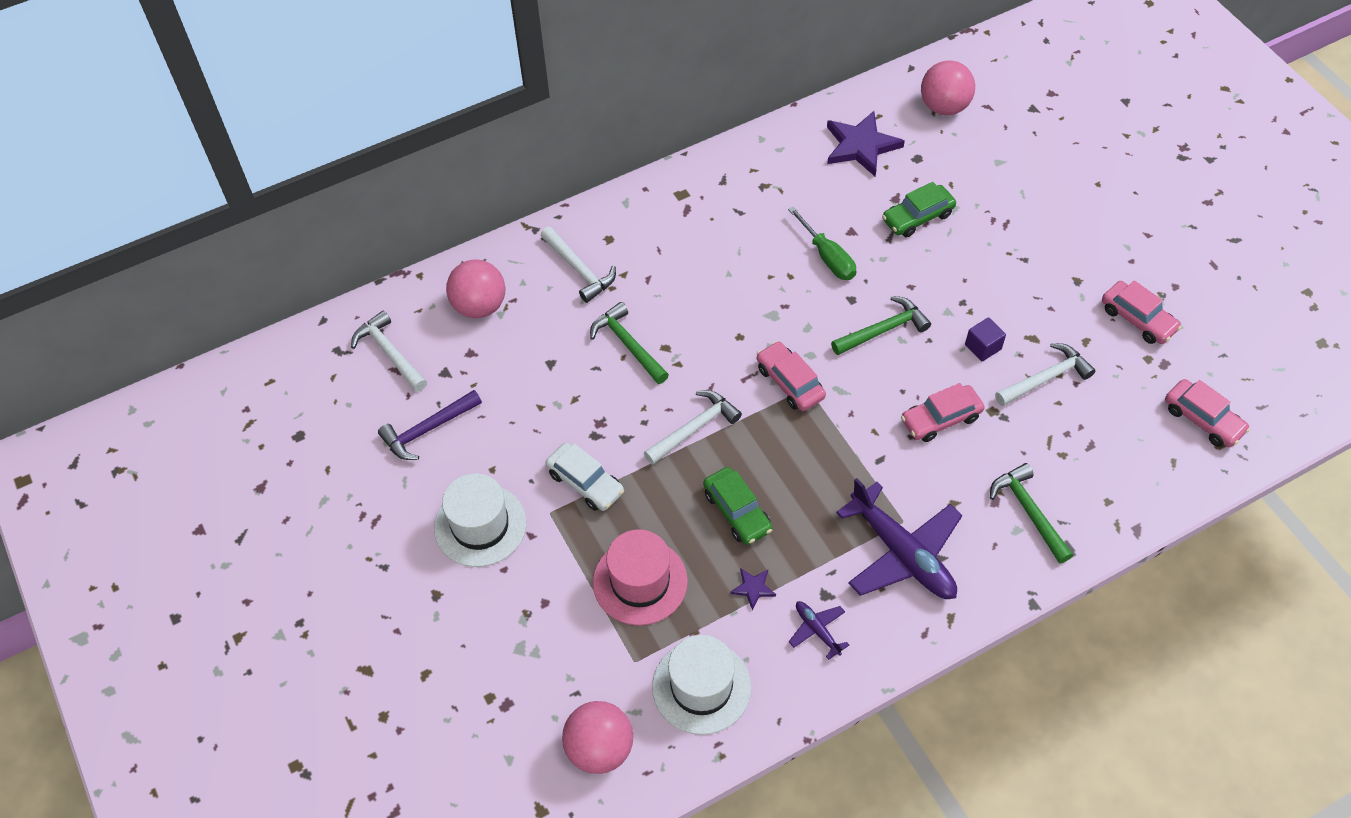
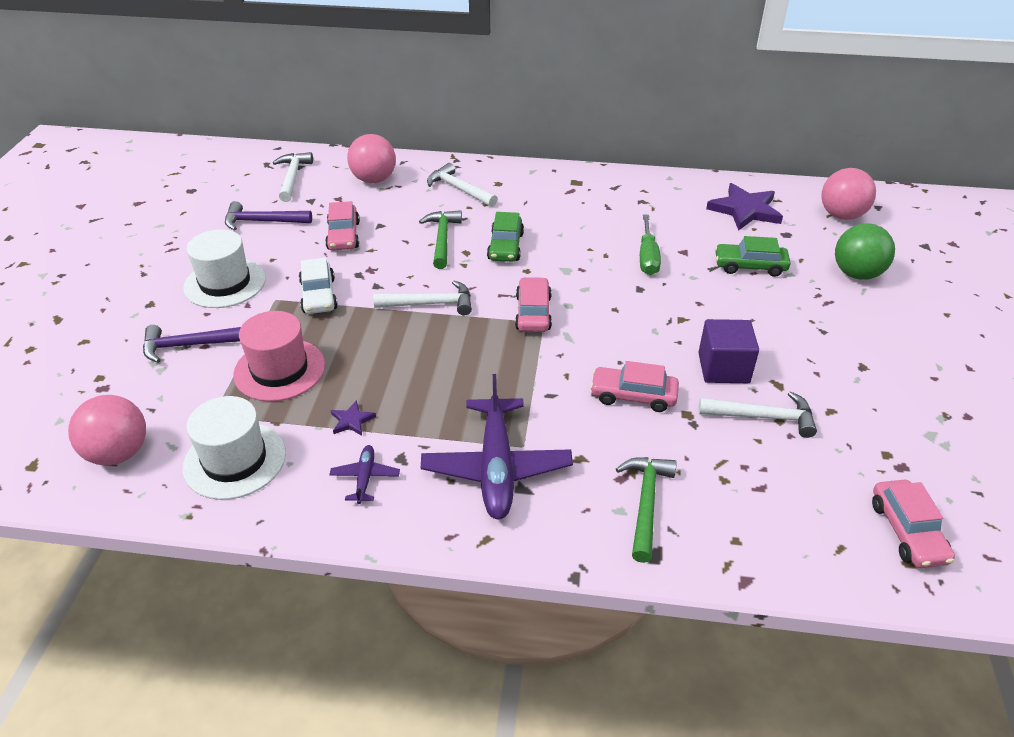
camera: 35 degrees right, 15 degrees down
white hammer [541,227,616,303] -> white hammer turned 135 degrees clockwise [427,163,497,207]
green car [703,467,773,545] -> green car moved to [487,212,524,262]
green hammer [831,296,931,355] -> none
purple cube [965,317,1006,361] -> purple cube [698,319,759,383], size x1.63
pink car [1102,280,1182,344] -> pink car moved to [325,201,360,250]
none -> purple hammer [143,325,241,363]
none -> green ball [835,223,895,280]

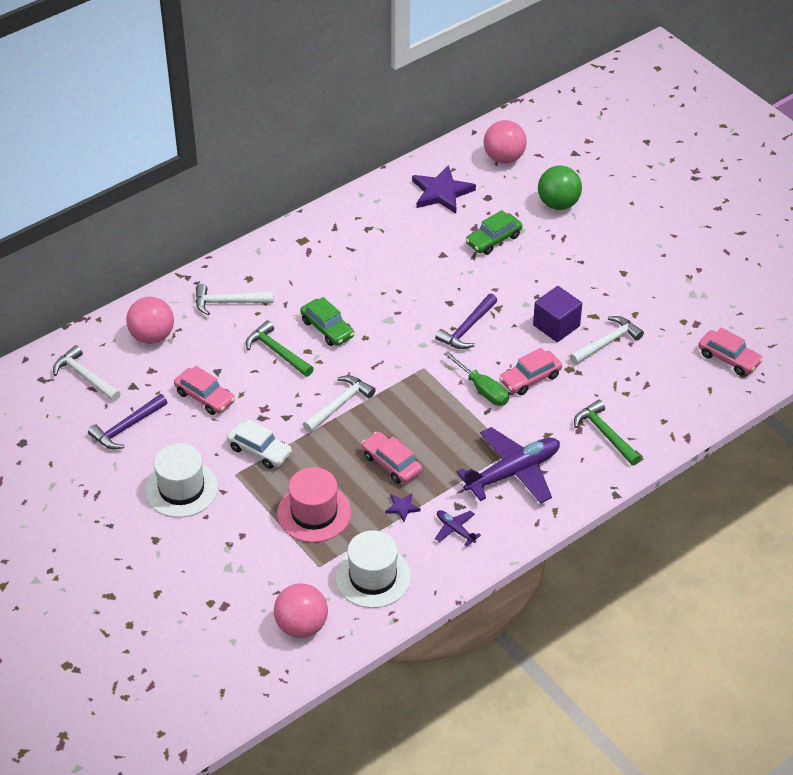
camera: 45 degrees left, 5 degrees up
purple hammer [143,325,241,363] -> purple hammer moved to [435,294,497,349]
purple plane [421,374,573,520] -> purple plane turned 75 degrees counterclockwise [456,427,560,503]
pink car [515,277,552,332] -> pink car moved to [361,432,422,484]
green screwdriver [640,215,661,275] -> green screwdriver moved to [444,351,509,406]

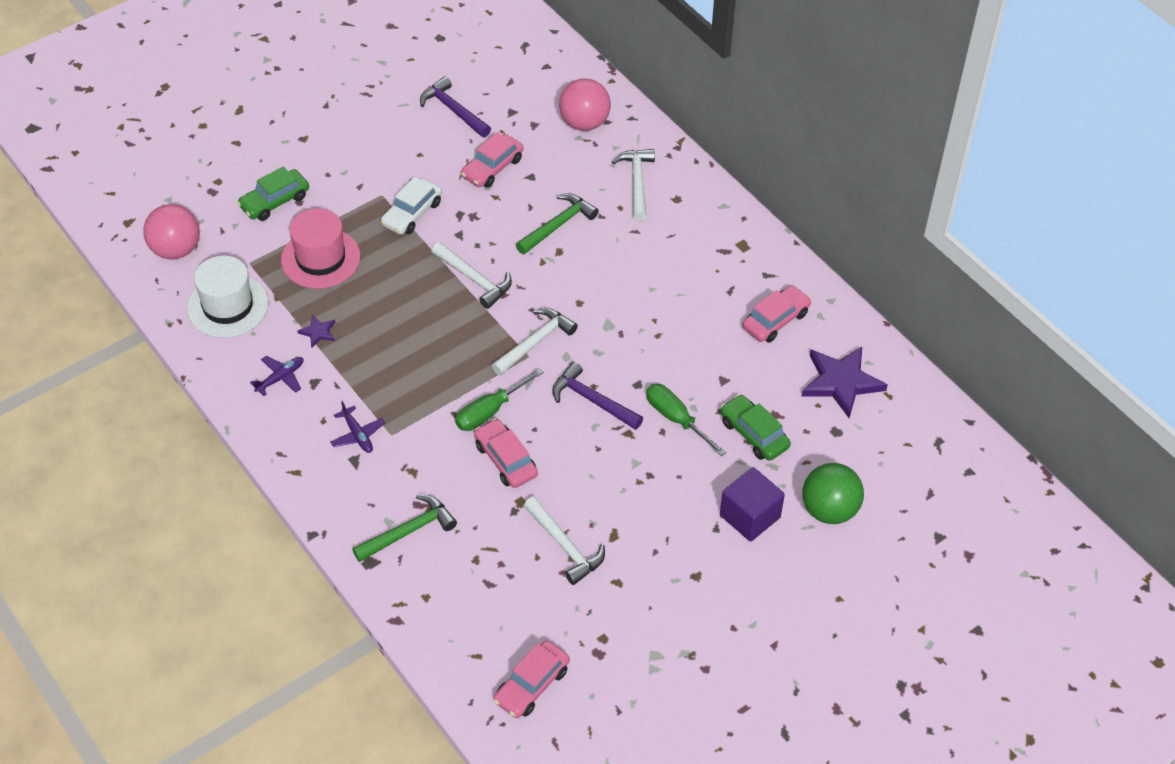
camera: 90 degrees right, 5 degrees up
white hammer [53,345,121,402] -> white hammer moved to [492,308,578,376]
white hat [145,443,218,518] -> none
green car [300,297,354,346] -> green car moved to [237,166,309,221]
pink car [361,432,422,484] -> pink car moved to [742,285,811,343]
purple plane [456,427,560,503] -> purple plane [330,401,385,453], size x0.46
pink ball [484,120,527,164] -> none
purple cube [533,286,582,342] -> purple cube moved to [720,467,785,541]
none -> green screwdriver [646,384,727,456]

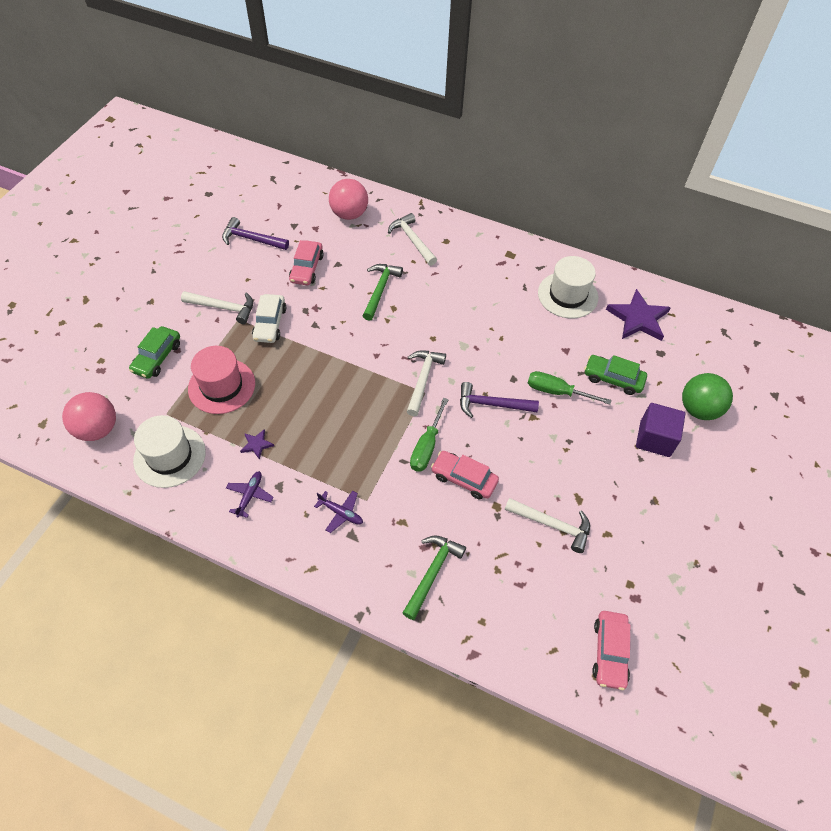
camera: 30 degrees left, 5 degrees up
white hammer [431,242,512,309] -> white hammer moved to [181,291,253,324]
pink car [742,285,811,343] -> white hat [538,256,598,318]

